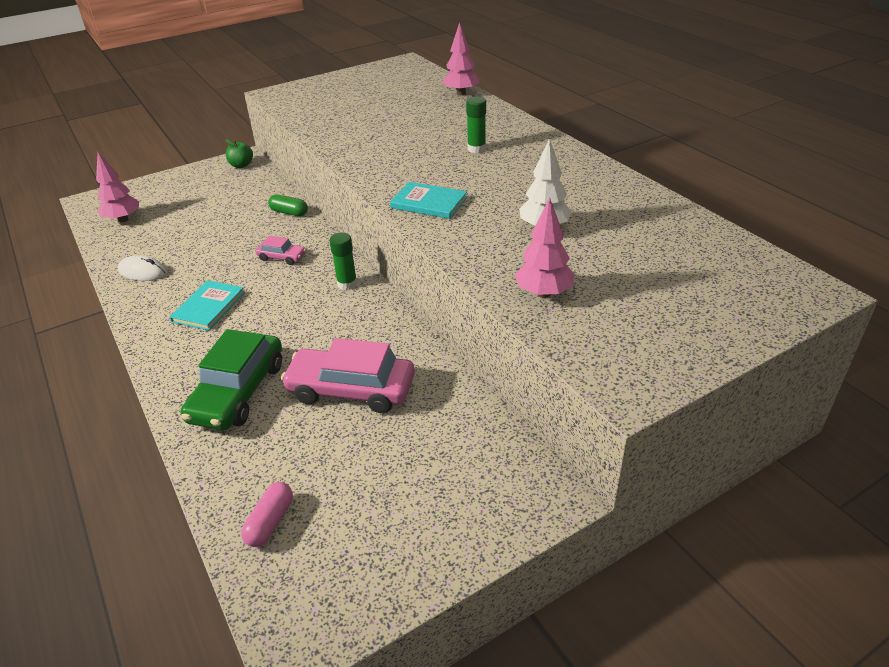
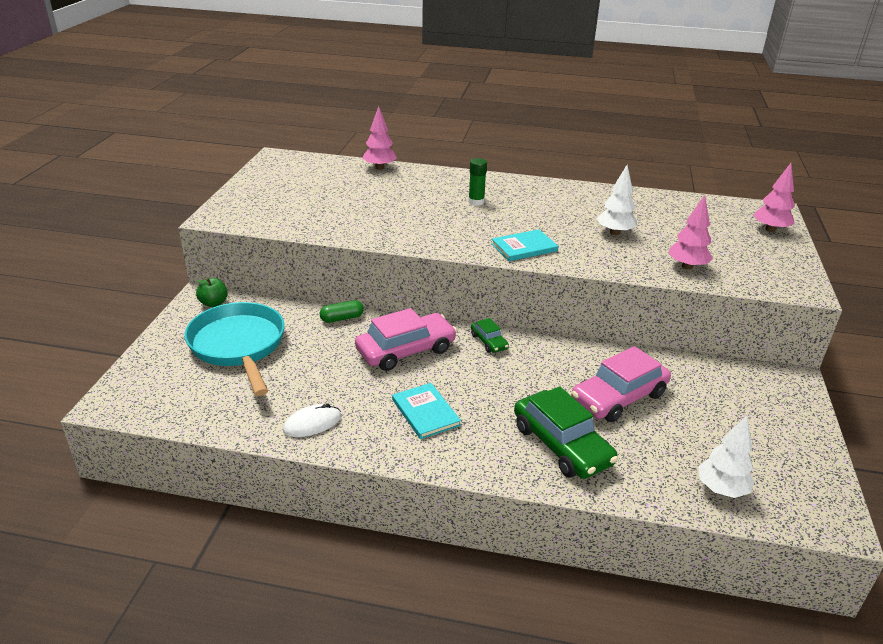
camera: 50 degrees left, 5 degrees down
pink tree [96,152,139,222] -> pink tree moved to [753,163,795,232]
pink capsule [241,482,293,547] -> white tree [698,415,755,498]
pink car [255,236,306,265] -> pink car [355,308,457,371], size x2.03
green glue stick [329,233,357,290] -> green car [471,318,509,353]
none -> turquoise pan [184,302,285,396]

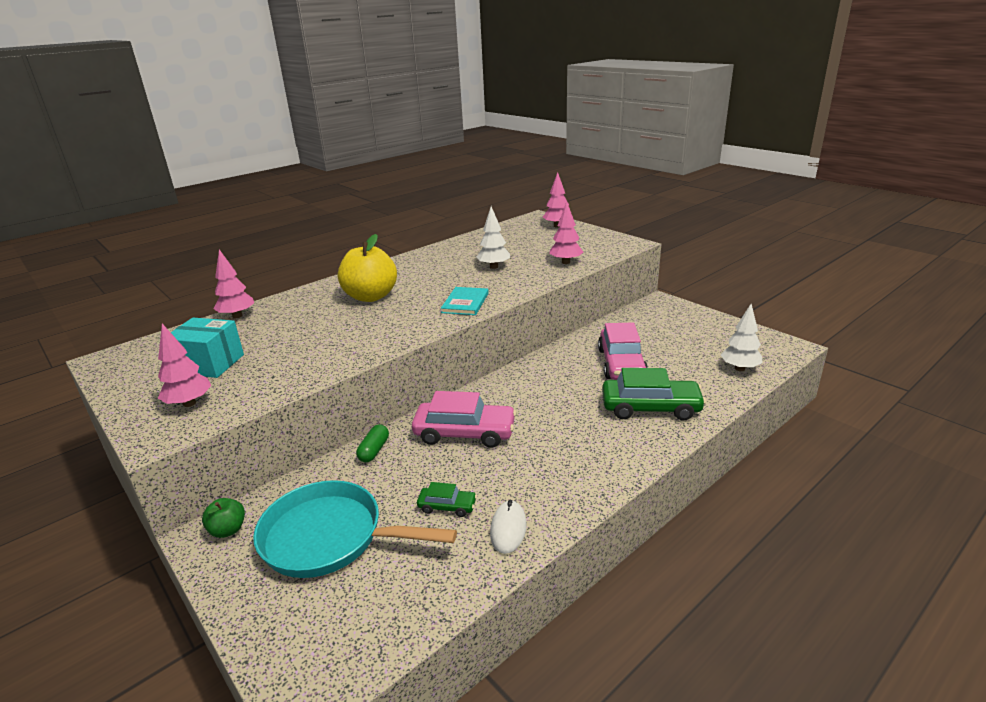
camera: 50 degrees left, 5 degrees down
pink car [355,308,457,371] -> pink car turned 90 degrees clockwise [412,391,516,448]
turquoise book [392,383,461,439] -> none
green glue stick [468,158,487,206] -> yellow apple [338,234,397,302]
green car [471,318,509,353] -> green car moved to [417,482,477,517]
none -> pink tree [158,324,212,407]
none -> turquoise box [171,318,244,378]

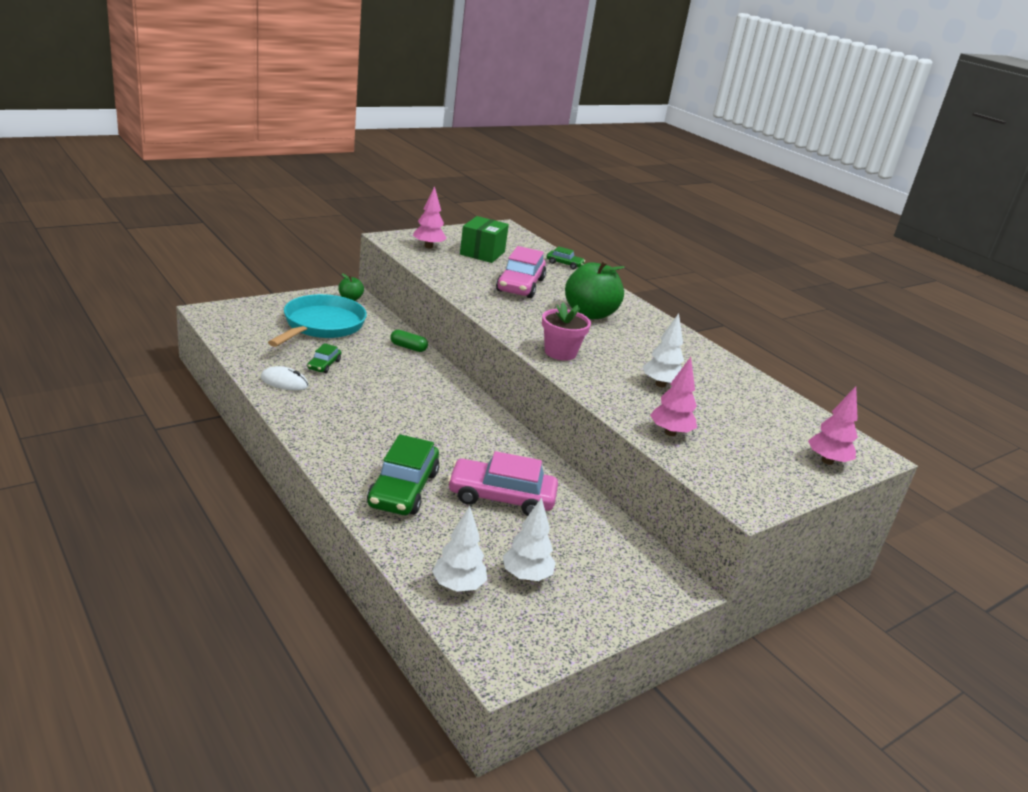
camera: 90 degrees right, 0 degrees up
turquoise box [171,318,244,378] -> green box [460,216,509,263]
pink tree [214,250,254,318] -> green car [547,246,585,269]
yellow apple [338,234,397,302] -> green apple [565,260,625,319]
pink car [412,391,516,448] -> pink car moved to [496,246,546,298]
turquoise book [441,287,489,315] -> pink flower pot [542,303,591,361]
none -> white tree [503,497,556,581]

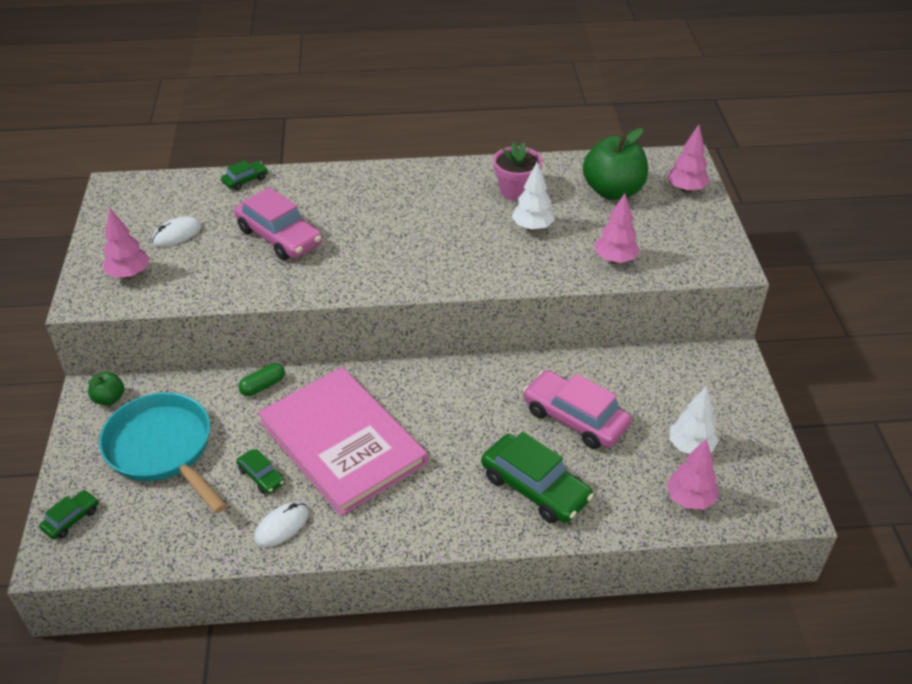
camera: 55 degrees left, 15 degrees up
white tree [432,506,487,592] -> pink tree [667,439,718,510]
pink car [448,451,558,516] -> pink car turned 90 degrees clockwise [523,370,631,449]
green box [460,216,509,263] -> white mouse [152,216,202,247]
pink flower pot [542,303,591,361] -> pink flower pot moved to [493,142,542,201]
green apple [565,260,625,319] -> green apple moved to [583,128,648,200]
none -> green car [39,490,98,539]
none -> pink book [258,367,428,516]

